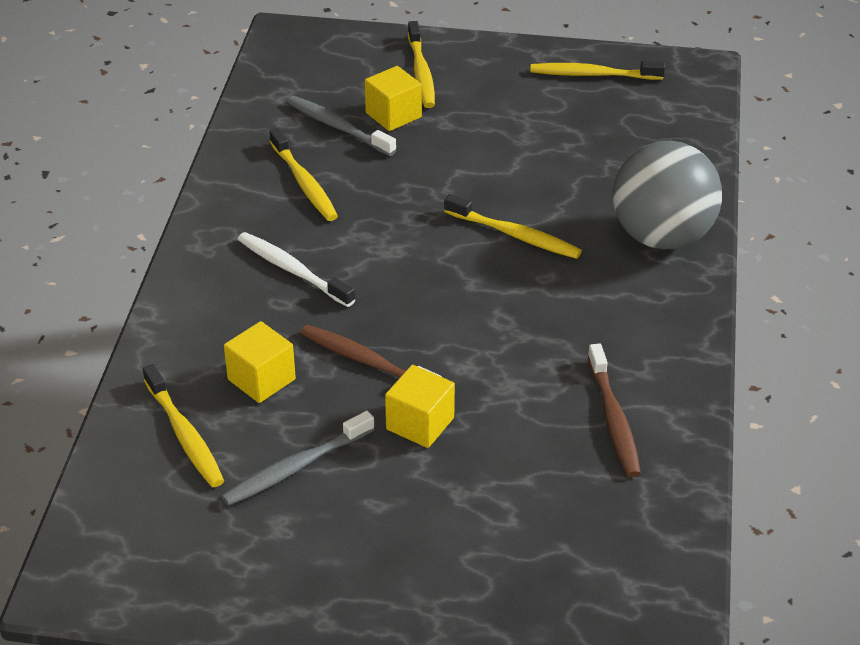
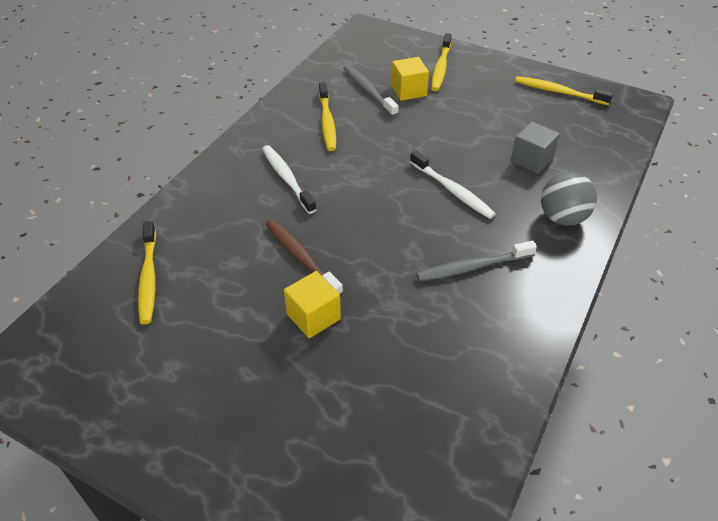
camera: 20 degrees right, 5 degrees up
grey toothbrush [222,411,375,506] -> grey toothbrush moved to [416,241,537,281]
yellow cube [224,321,296,403] -> none
yellow toothbrush [444,194,582,259] -> white toothbrush [410,151,496,219]
brown toothbrush [588,343,641,477] -> none
grey ball [613,141,722,249] -> grey ball [541,172,597,226], size x0.64
none -> grey cube [511,122,560,174]

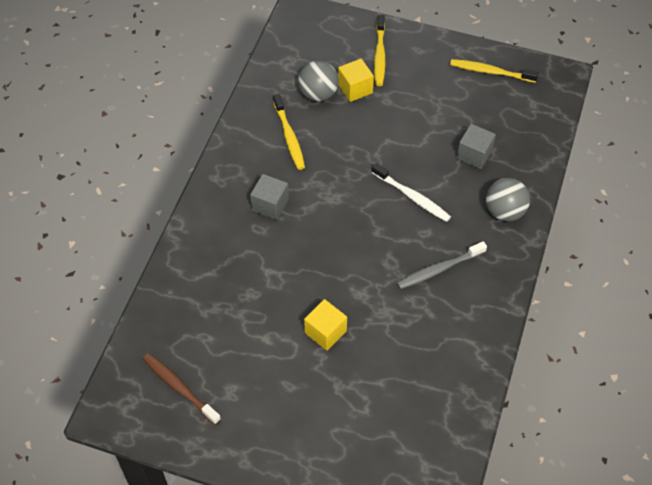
camera: 10 degrees left, 10 degrees up
yellow toothbrush [138,221,156,324] -> none
white toothbrush [262,145,317,214] -> grey cube [250,174,289,220]
brown toothbrush [266,220,343,296] -> brown toothbrush moved to [143,353,221,425]
grey toothbrush [343,65,399,117] -> grey ball [298,61,339,101]

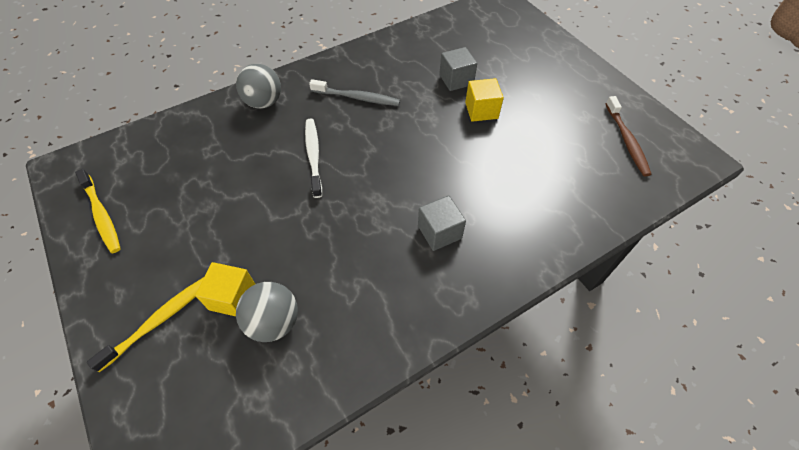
camera: 140 degrees left, 0 degrees up
yellow toothbrush [273,94,305,170] -> none
grey cube [457,124,496,169] -> grey cube moved to [439,47,477,91]

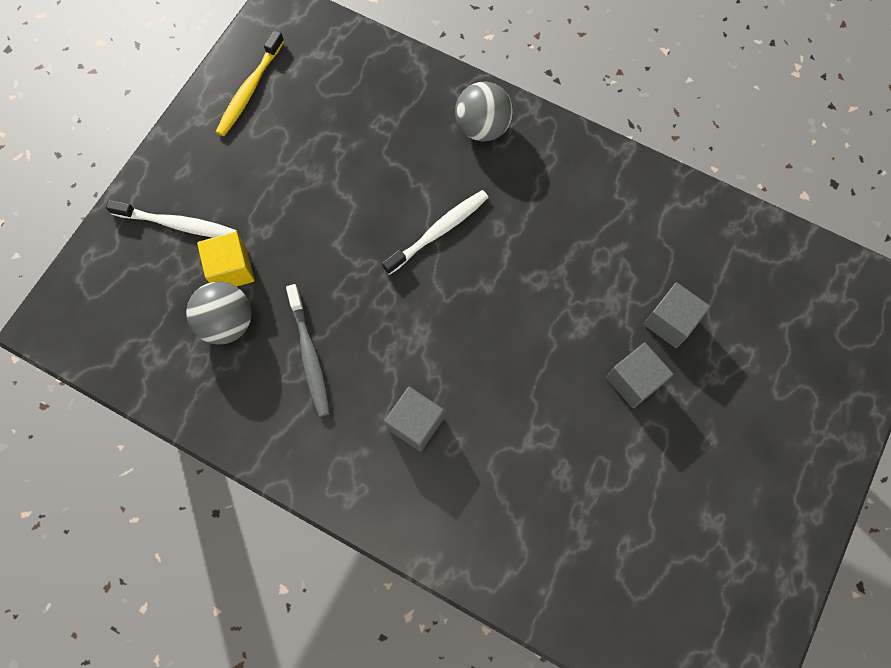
camera: 60 degrees right, 15 degrees up
yellow toothbrush [87,277,204,372] -> white toothbrush [106,200,237,238]
grey toothbrush [309,79,400,106] -> grey toothbrush moved to [286,284,330,417]
yellow cube [465,78,504,122] -> grey cube [606,343,673,408]
brown toothbrush [606,96,652,176] -> none

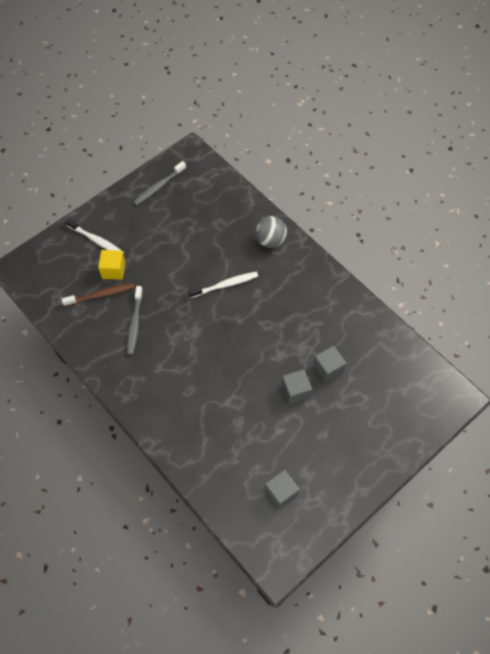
camera: 20 degrees right, 10 degrees down
grey ball [186,282,252,345] -> brown toothbrush [62,283,135,307]
yellow toothbrush [216,30,284,136] -> grey toothbrush [134,161,186,205]
grey cube [384,387,444,452] -> grey cube moved to [265,470,300,509]

